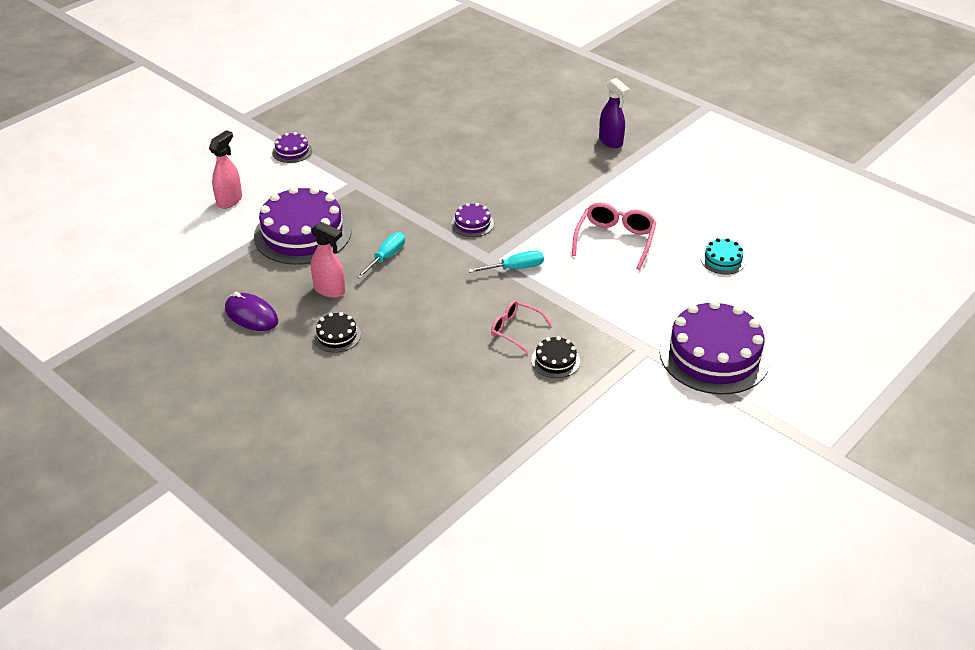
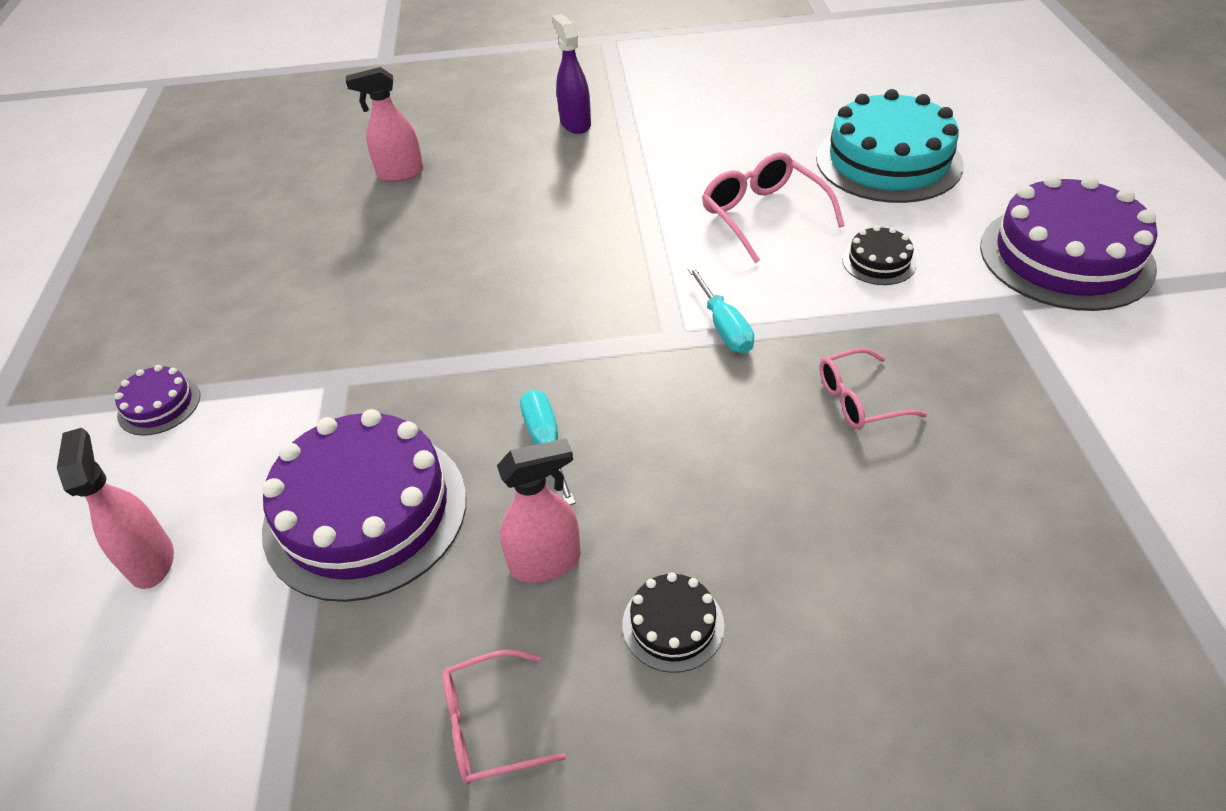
camera: 45 degrees left, 5 degrees up
purple mouse [225,292,279,331] -> pink glasses [442,650,566,785]
purple cake [451,203,494,237] -> none
turquoise screwdriver [468,250,544,273] -> turquoise screwdriver turned 135 degrees clockwise [687,266,754,353]
black cake [531,336,580,378] -> black cake moved to [842,225,917,285]
purple spray bottle [599,78,630,148] -> purple spray bottle turned 120 degrees counterclockwise [552,14,591,134]
turquoise cake [701,238,746,275] -> turquoise cake [816,89,964,203], size x2.24
none -> pink spray bottle [346,67,424,182]

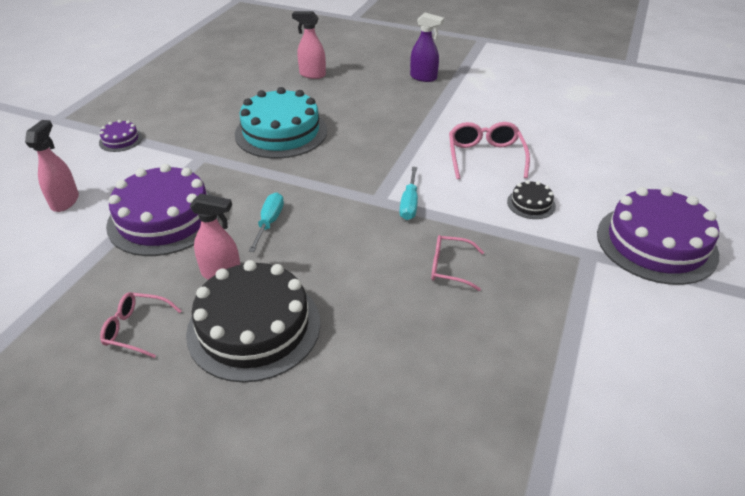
camera: 25 degrees right, 5 degrees down
purple spray bottle [552,14,591,134] -> purple spray bottle turned 105 degrees clockwise [410,13,444,82]
black cake [622,572,724,673] -> black cake [186,260,320,383], size x2.24
turquoise cake [816,89,964,203] -> turquoise cake moved to [235,87,327,159]

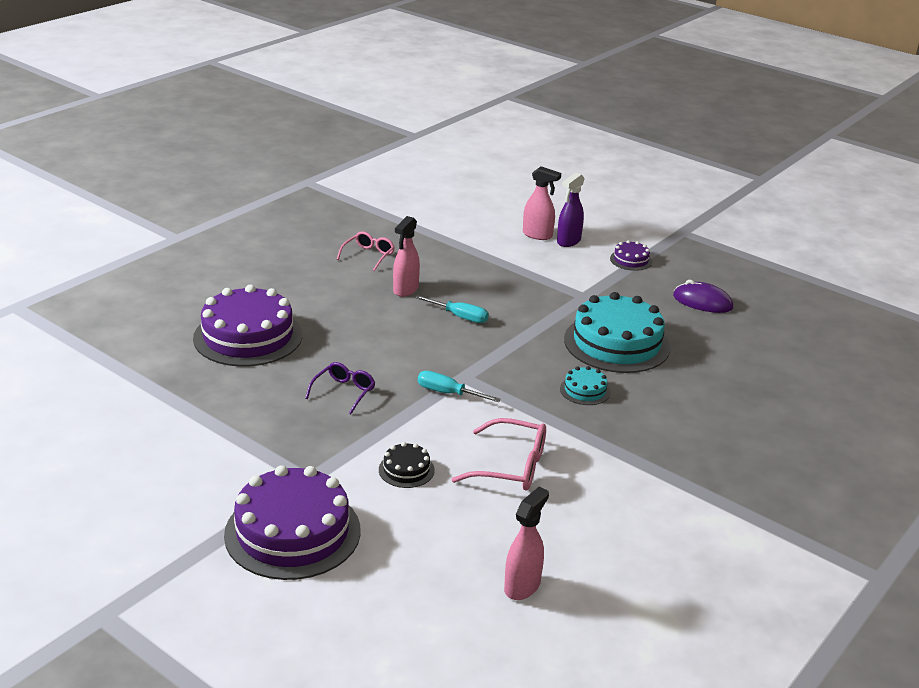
camera: 105 degrees right, 10 degrees down
purple cake [106,164,219,256] -> purple cake moved to [193,285,302,367]
black cake [186,260,320,383] -> none
pink spray bottle [292,11,326,79] -> pink spray bottle moved to [504,487,549,600]
purple spray bottle [410,13,444,82] -> purple spray bottle moved to [557,172,585,247]
pink glasses [431,235,484,291] -> purple glasses [305,362,375,415]
none -> turquoise cake [560,366,611,405]
none -> purple mouse [673,280,733,313]

